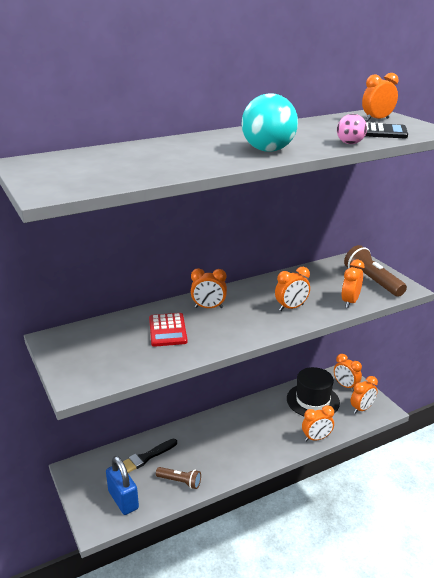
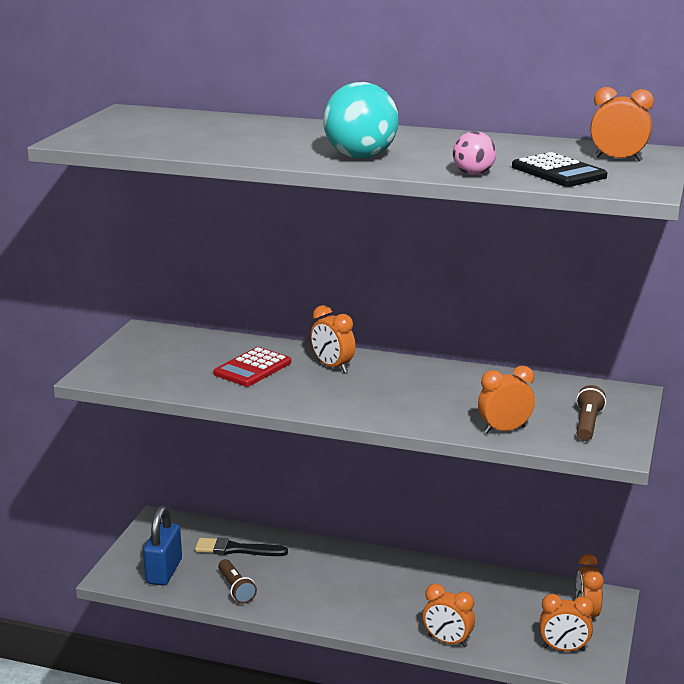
camera: 45 degrees right, 5 degrees down
orange clock [275,267,310,311] -> none
black hat [287,367,340,416] -> none
brown flashlight [344,245,407,297] -> brown flashlight [576,385,606,441], size x0.62

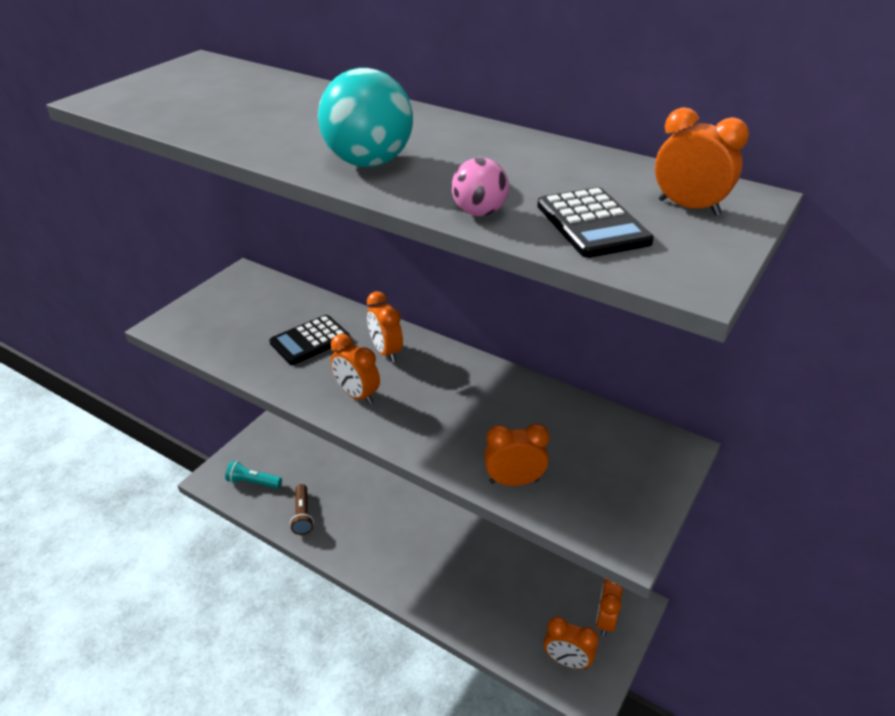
camera: 15 degrees right, 15 degrees up
blue padlock [143,506,182,585] -> turquoise flashlight [225,461,282,488]
black brush [195,537,288,556] -> none
red calculator [213,347,291,387] -> black calculator [269,315,350,365]
orange clock [423,584,475,647] -> orange clock moved to [330,334,380,405]
brown flashlight [576,385,606,441] -> none

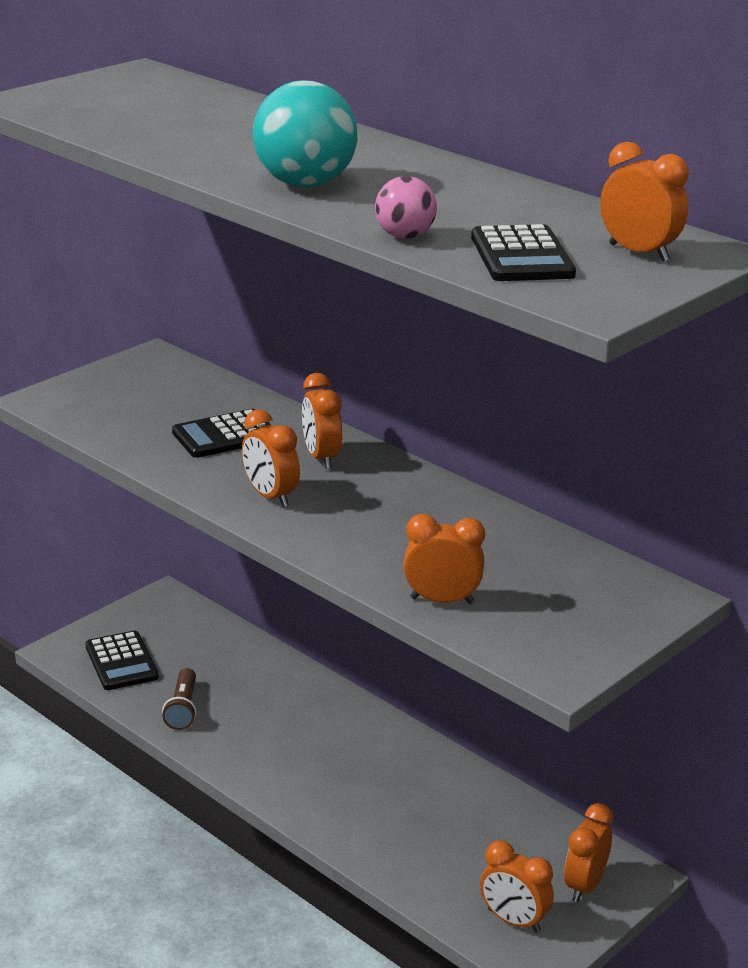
camera: 10 degrees right, 10 degrees down
turquoise flashlight [225,461,282,488] -> black calculator [85,631,159,690]

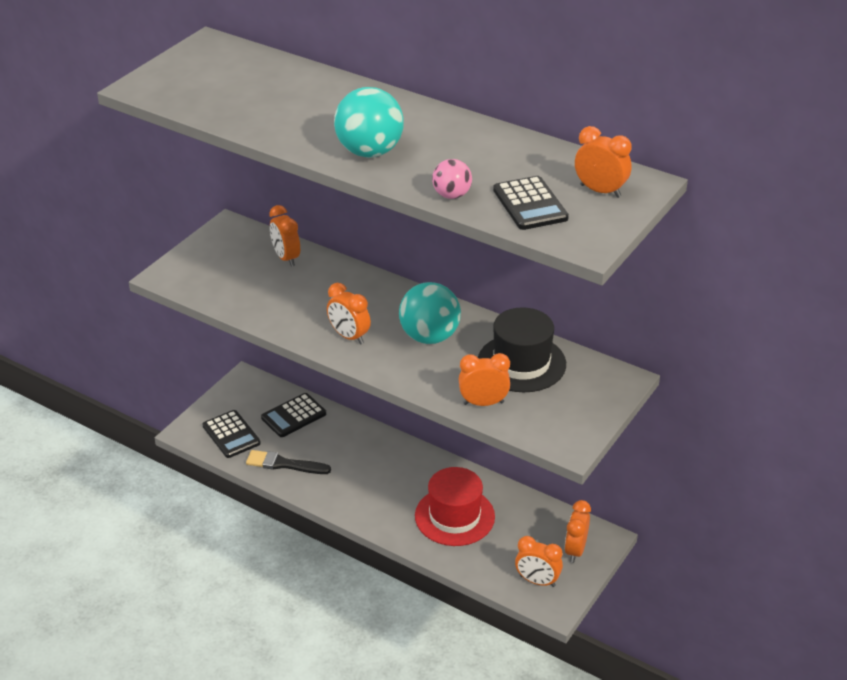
camera: 10 degrees left, 10 degrees up
brown flashlight [162,668,197,730] -> black brush [246,450,331,474]
black calculator [172,409,270,458] -> black calculator moved to [261,393,326,437]
orange clock [302,373,342,469] -> orange clock moved to [269,205,300,267]
none -> turquoise ball [399,282,461,344]
none -> red hat [415,467,495,546]
none -> black hat [478,307,566,392]

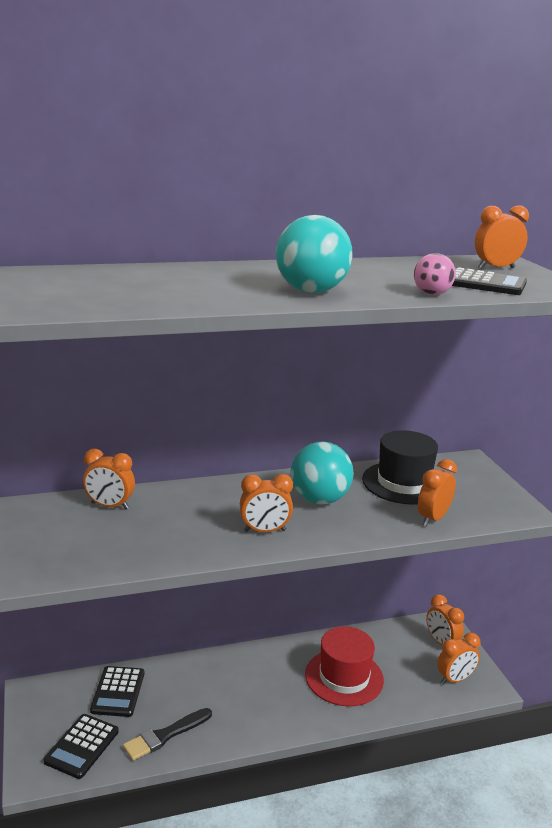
camera: 50 degrees left, 15 degrees down
black calculator [202,410,261,458] -> black calculator turned 105 degrees clockwise [43,714,119,779]

